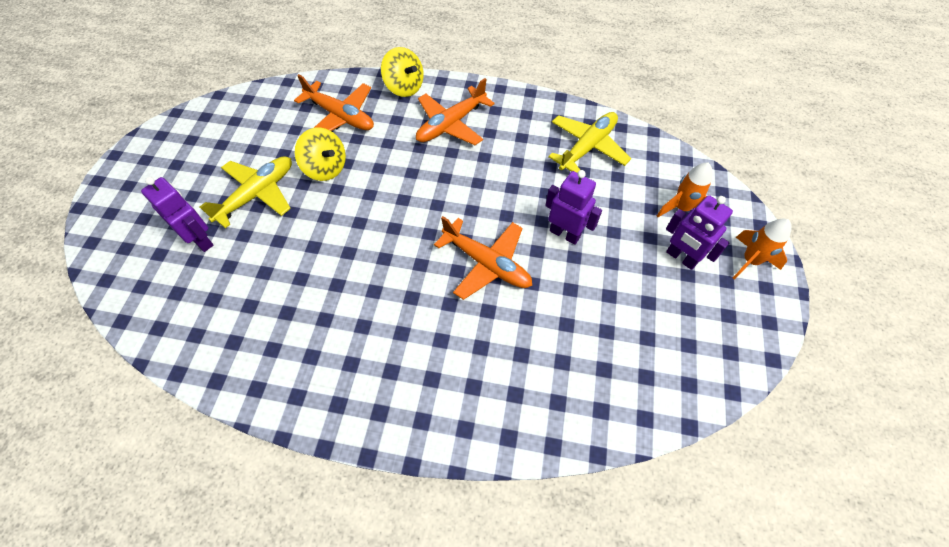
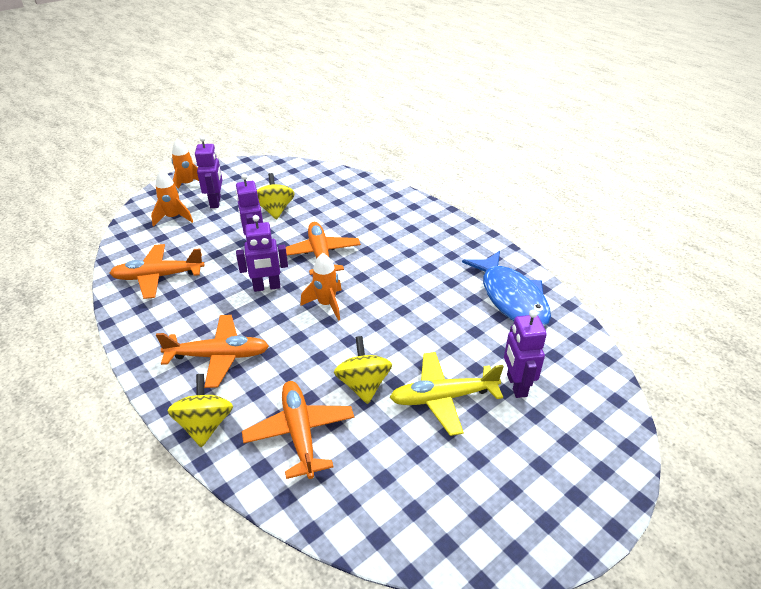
camera: 140 degrees left, 20 degrees down
yellow plane [548,112,631,173] -> orange plane [110,244,205,299]
none -> purple robot [236,215,288,292]
none -> yellow spinning top [257,173,295,220]
none -> orange rocket [300,253,342,321]
none -> blue fish [462,251,551,326]

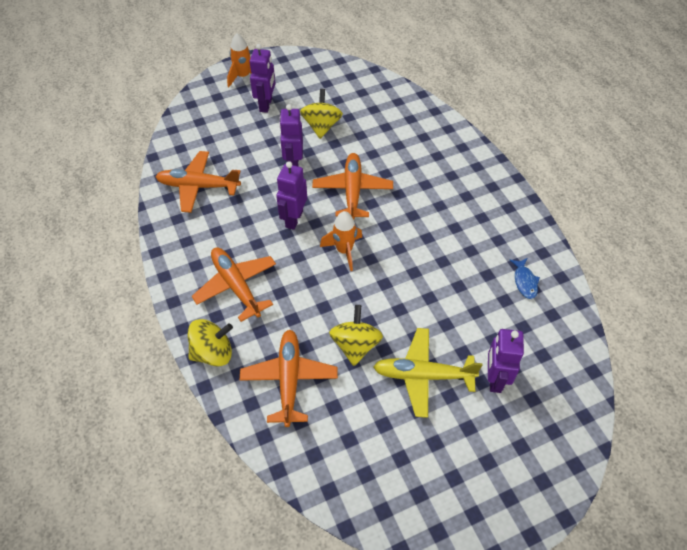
camera: 15 degrees right, 15 degrees up
orange rocket [151,170,193,227] -> none
orange plane [156,315,269,388] -> orange plane turned 135 degrees counterclockwise [192,247,276,322]
yellow spinning top [167,374,233,447] -> yellow spinning top turned 60 degrees clockwise [188,319,233,367]
purple robot [236,215,288,292] -> purple robot turned 105 degrees clockwise [276,161,307,230]
blue fish [462,251,551,326] -> blue fish [510,258,540,299], size x0.41

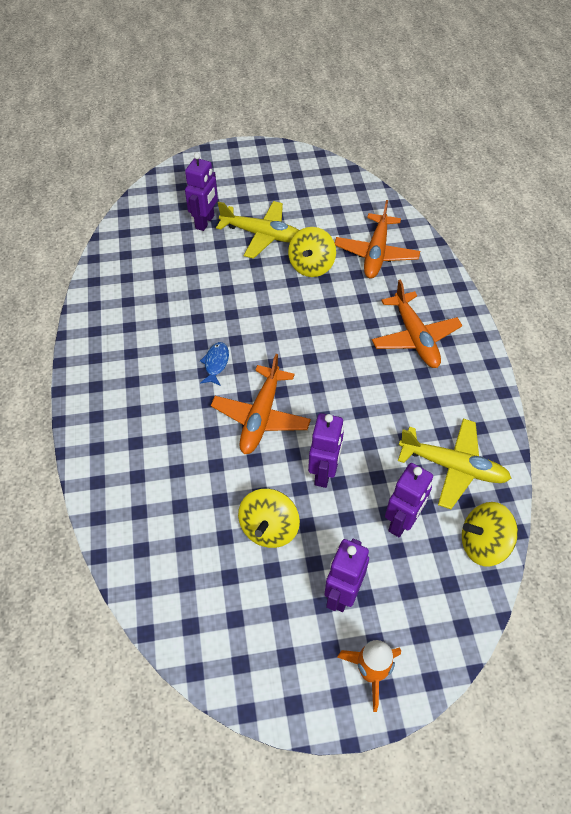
camera: 165 degrees left, 0 degrees up
orange plane [155,151,241,213] -> yellow plane [398,419,511,509]
yellow spinning top [188,319,233,367] -> yellow spinning top moved to [462,502,518,566]
purple robot [276,161,307,230] -> purple robot moved to [385,463,433,537]
orange rocket [320,211,362,271] -> none
blue fish [510,258,540,299] -> blue fish moved to [200,342,229,386]

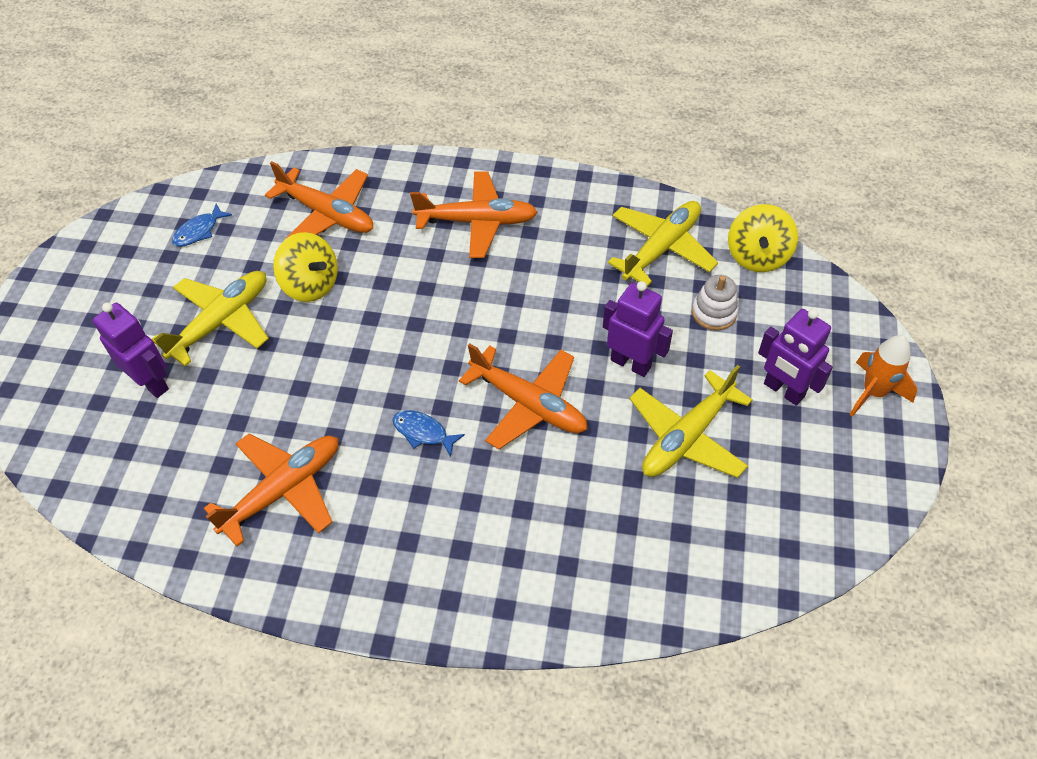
camera: 70 degrees left, 0 degrees up
yellow spinning top [238,489,300,548] -> yellow plane [629,365,753,478]
purple robot [385,463,433,537] -> white stacking toy [692,275,739,331]
none -> blue fish [172,204,232,247]
none -> orange plane [204,433,338,547]

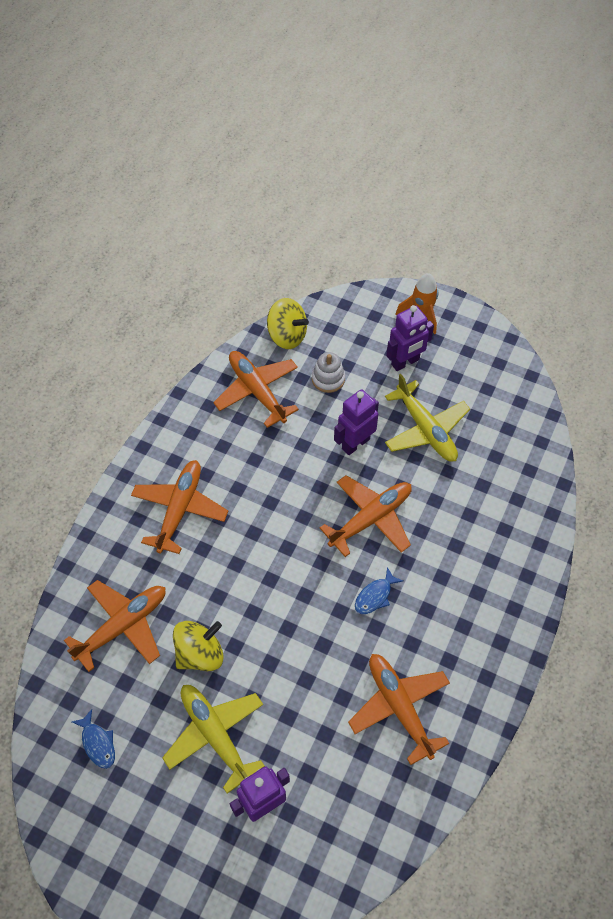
camera: 75 degrees left, 5 degrees up
yellow plane [608,201,718,286] -> orange plane [213,351,299,428]

